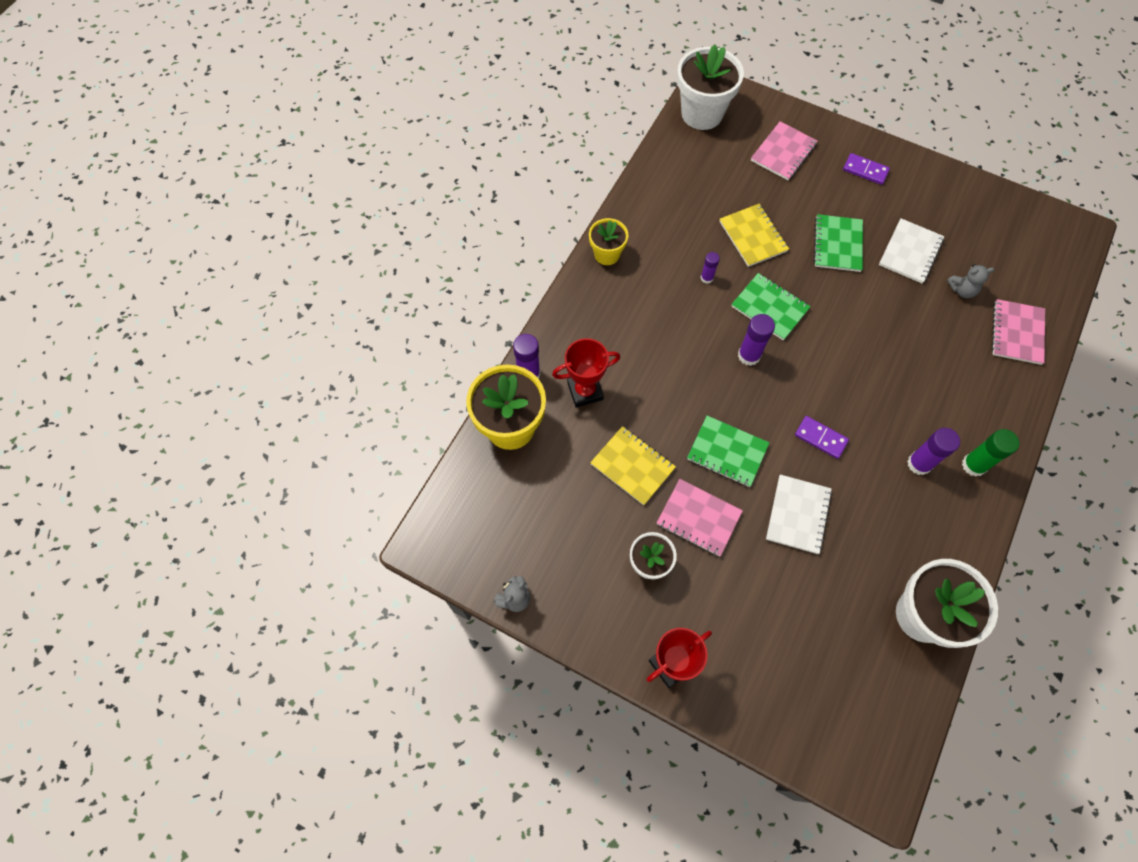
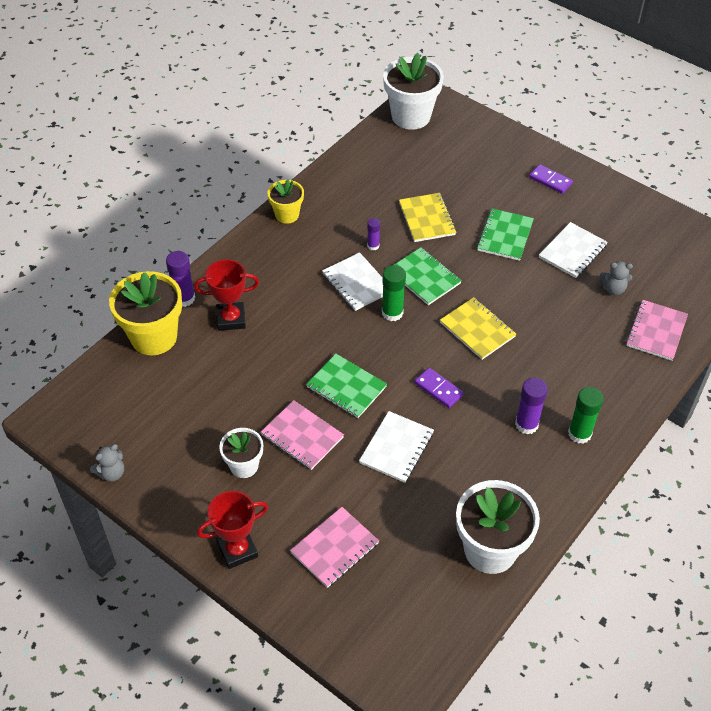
camera: 10 degrees right, 15 degrees down
yellow notebook [590,426,676,505] -> yellow notebook moved to [440,297,516,360]
purple glue stick [738,314,775,366] -> green glue stick [382,265,406,321]
pink notebook [751,121,817,180] -> pink notebook moved to [290,507,379,588]
none -> white notebook [322,252,383,311]

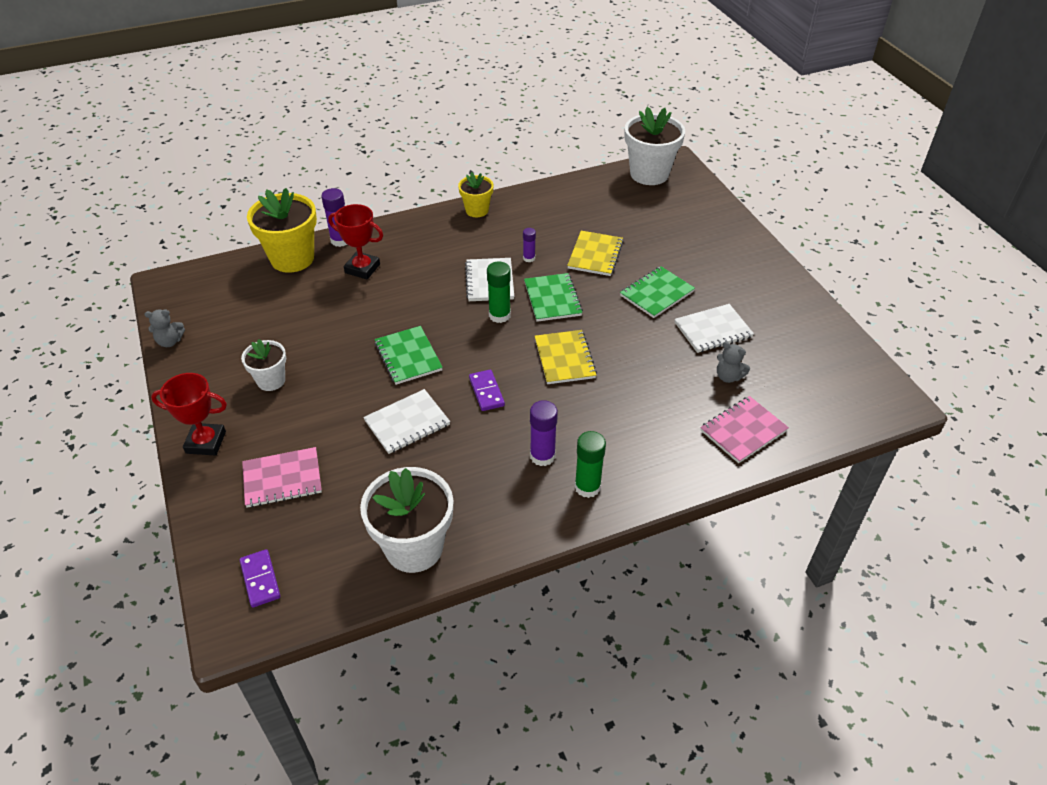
camera: 30 degrees right, 5 degrees down
pink notebook [261,400,344,470] -> none
purple domino [529,164,573,194] -> purple domino moved to [240,549,280,608]

